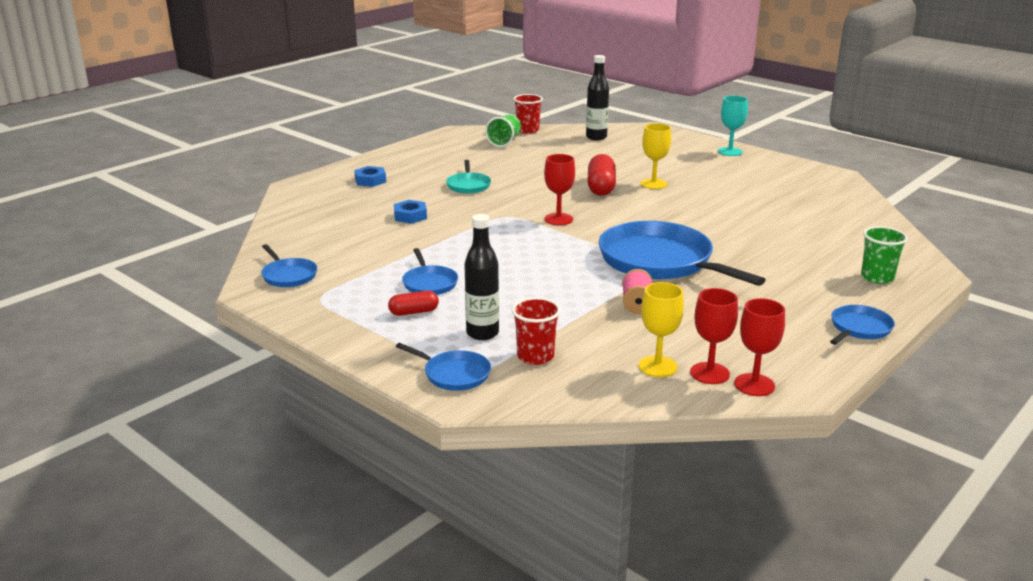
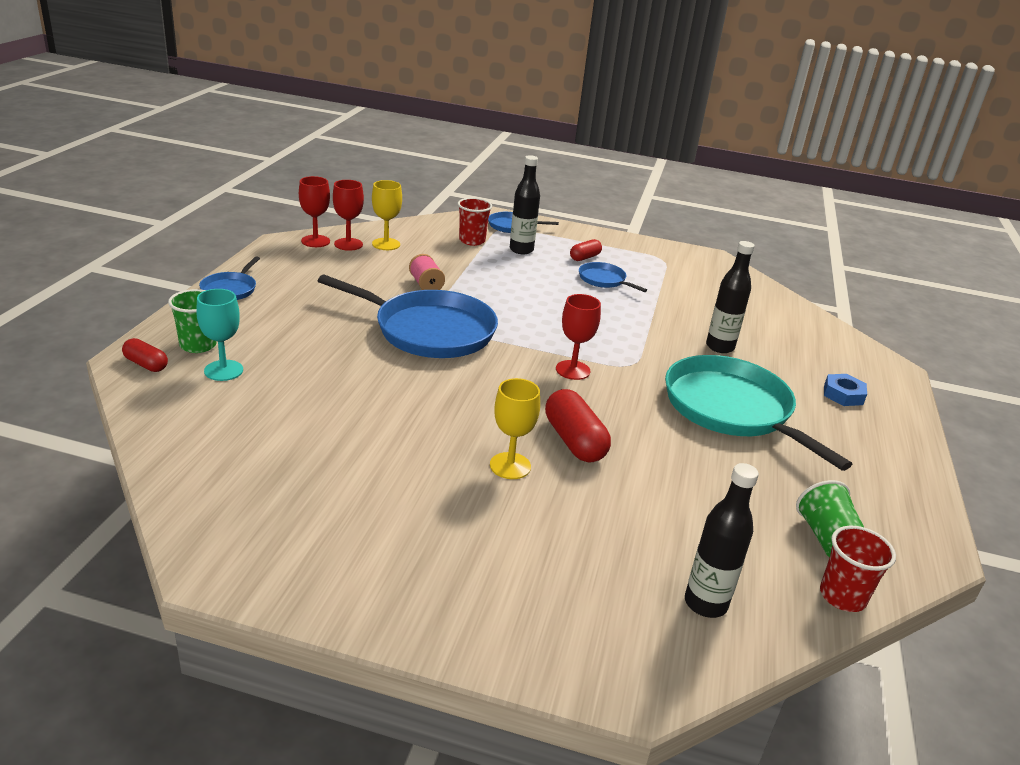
camera: 150 degrees right, 5 degrees up
blue pan [261,244,317,287] -> none
blue nut [394,200,427,224] -> black bottle [706,241,755,353]
turquoise pan [446,160,491,194] -> turquoise pan [665,355,852,471], size x2.13
turquoise goblet [718,96,748,156] -> turquoise goblet moved to [196,289,243,381]
none -> red capsule [122,338,168,372]

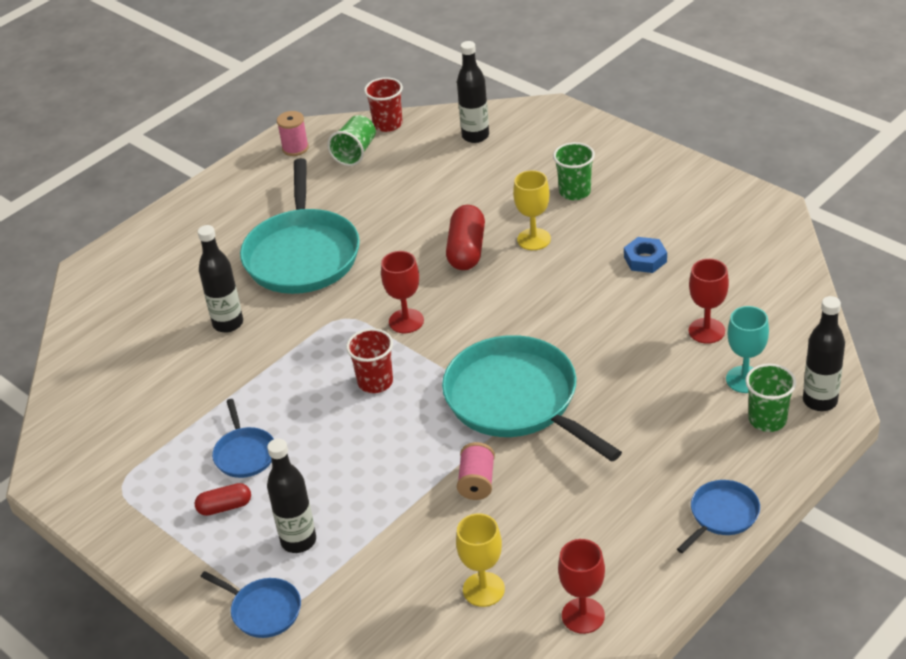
camera: 145 degrees left, 10 degrees up
red capsule [122,338,168,372] -> black bottle [803,296,845,411]
blue pan [318,275,498,358] -> turquoise pan [442,335,622,462]
red goblet [333,180,364,251] -> red goblet moved to [689,259,729,344]
red cup [457,198,492,246] -> red cup moved to [346,328,393,393]
blue nut [824,374,867,406] -> blue nut moved to [624,237,667,273]
none -> pink spool [277,111,309,156]
none -> green cup [553,142,595,200]

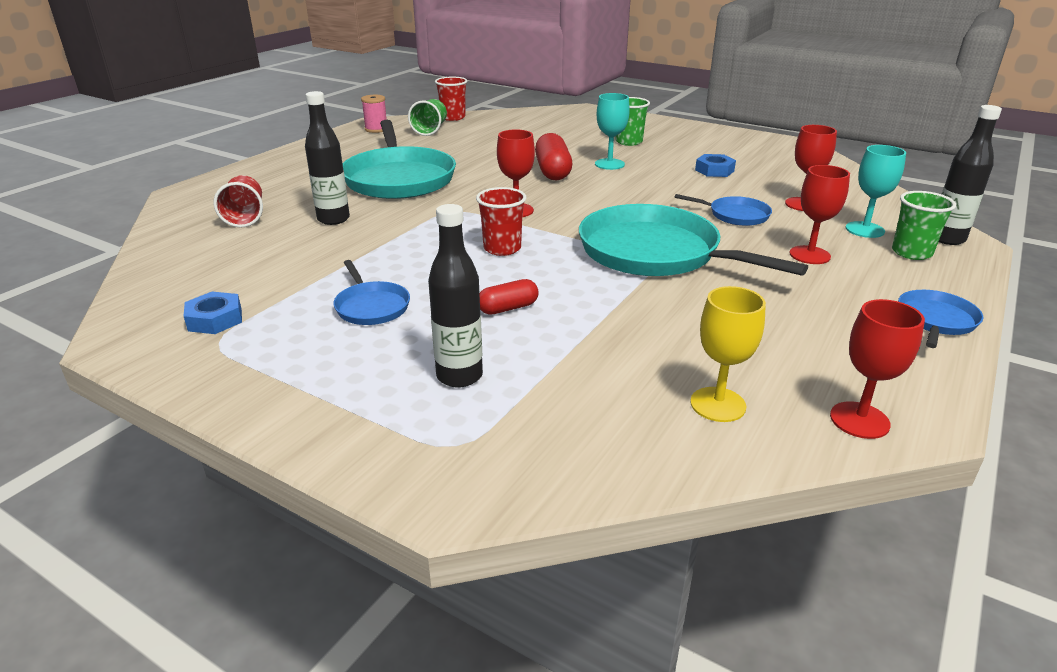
camera: 15 degrees left, 10 degrees down
red capsule [195,483,251,516] -> red capsule moved to [479,279,538,315]
blue pan [200,571,301,638] -> blue pan moved to [675,194,772,226]
black bottle [457,41,489,143] -> none
pink spool [457,442,495,500] -> none
yellow goblet [513,170,551,250] -> turquoise goblet [595,93,630,170]
none -> blue nut [184,292,242,334]
none -> red cup [213,175,263,227]
none -> red goblet [789,165,850,264]

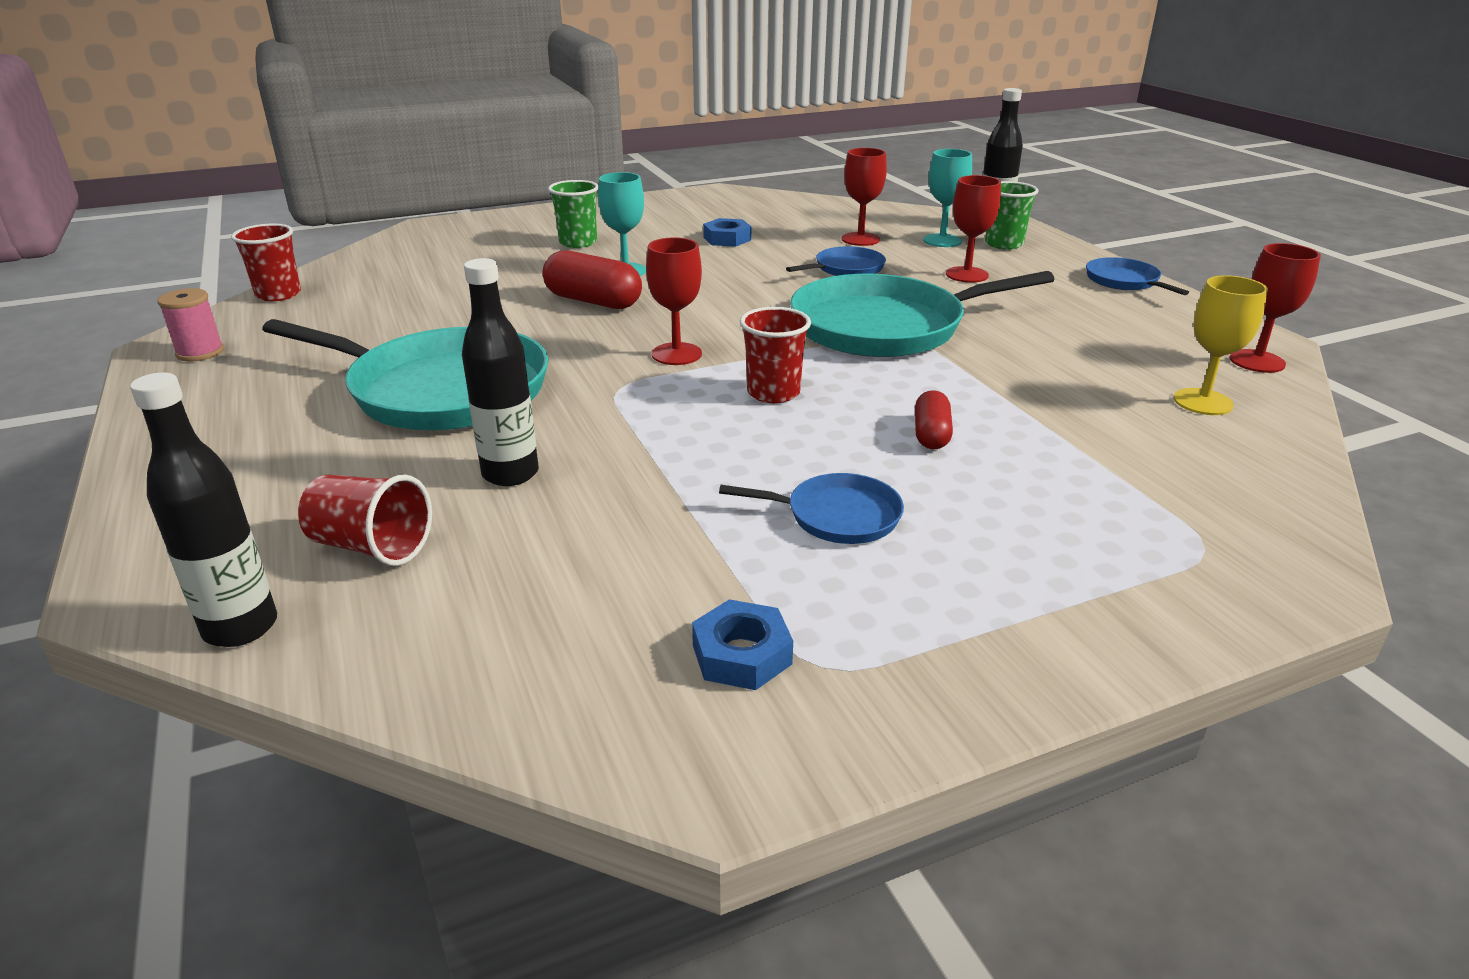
camera: 55 degrees left, 0 degrees up
green cup [408,99,447,136] -> none
black bottle [428,204,483,388] -> black bottle moved to [130,372,277,647]

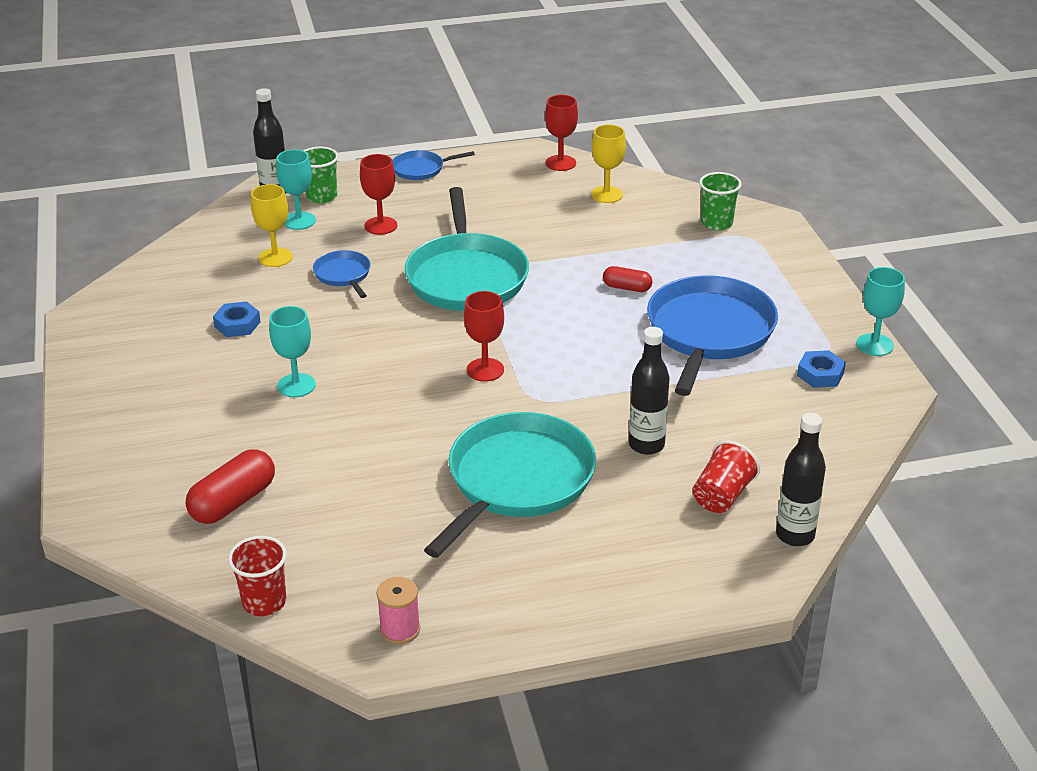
camera: 80 degrees left, 5 degrees up
red capsule [543,250,642,309] -> red capsule moved to [186,449,275,524]
green cup [548,180,598,248] -> green cup moved to [699,172,742,231]
blue pan [719,473,904,544] -> blue pan [647,275,778,396], size x2.13
red cup [740,307,811,403] -> none
red goblet [841,148,887,246] -> yellow goblet [251,184,293,267]
none -> turquoise goblet [856,267,905,356]

